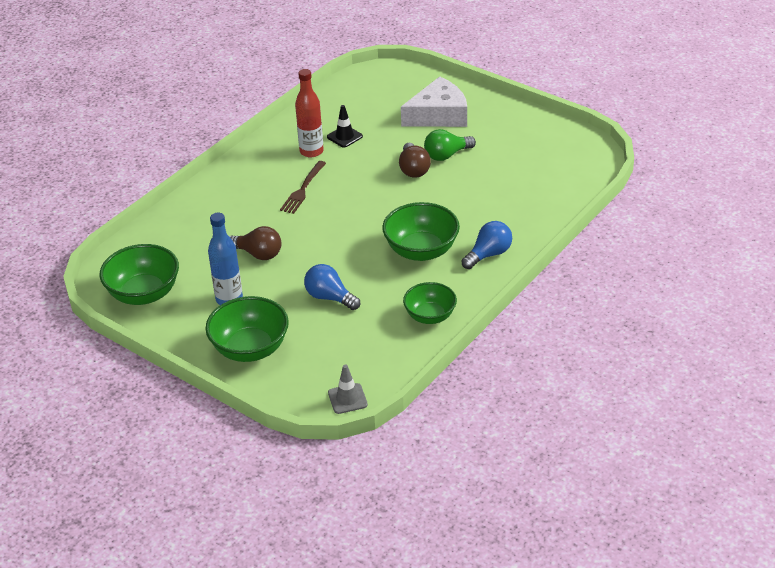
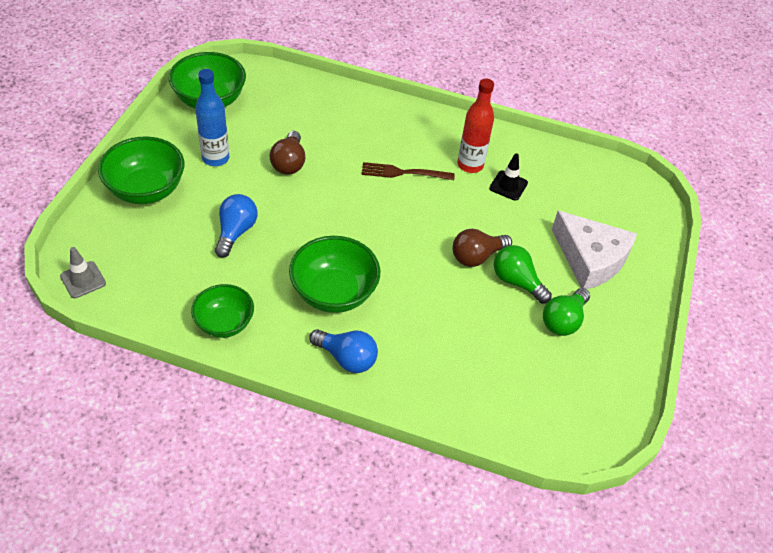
camera: 65 degrees right, 10 degrees up
none -> green light bulb [543,288,590,336]

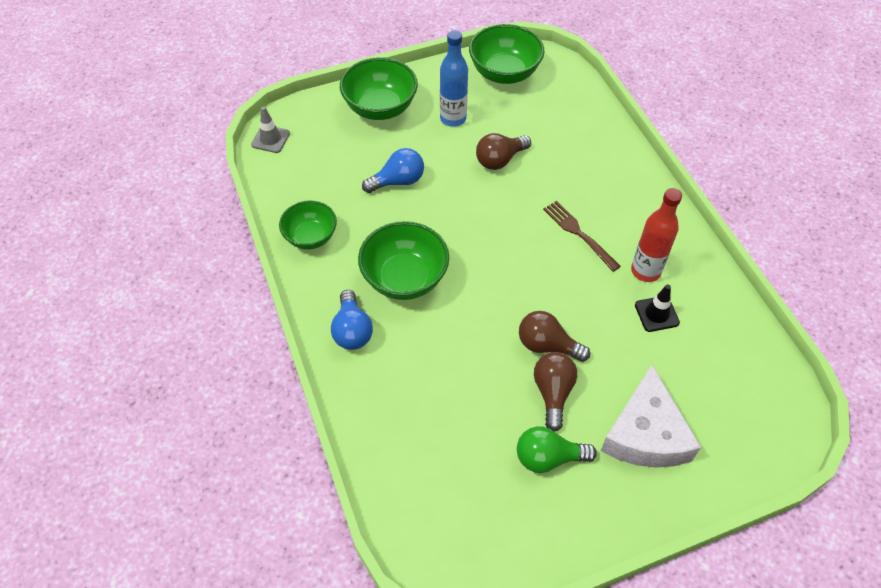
camera: 55 degrees right, 5 degrees up
green light bulb [494,245,552,304] -> brown light bulb [534,352,577,432]

